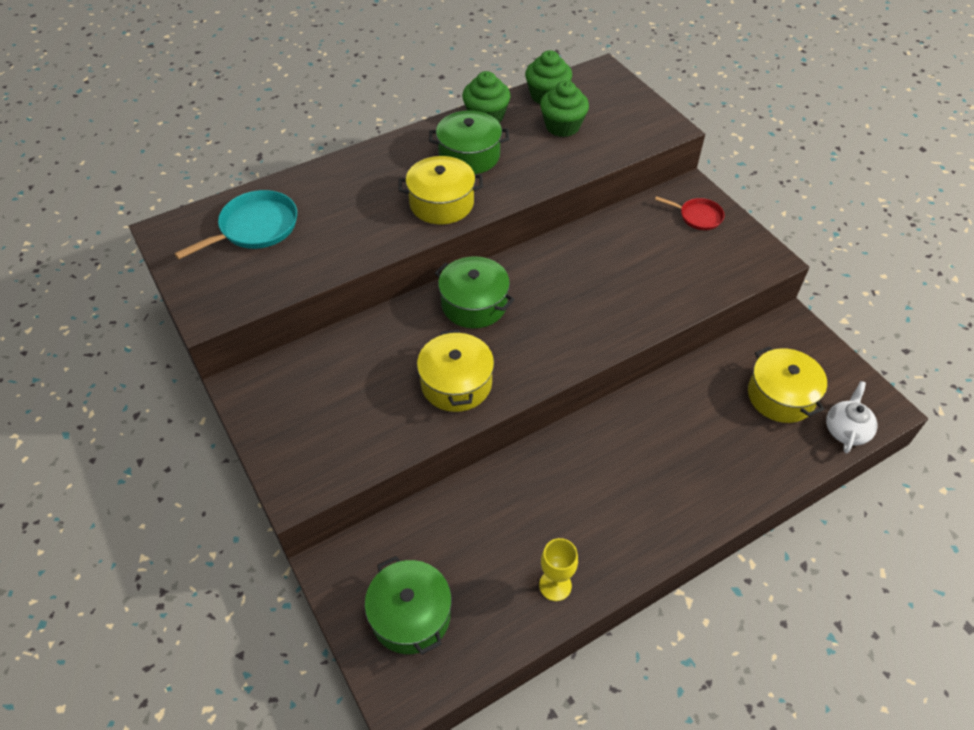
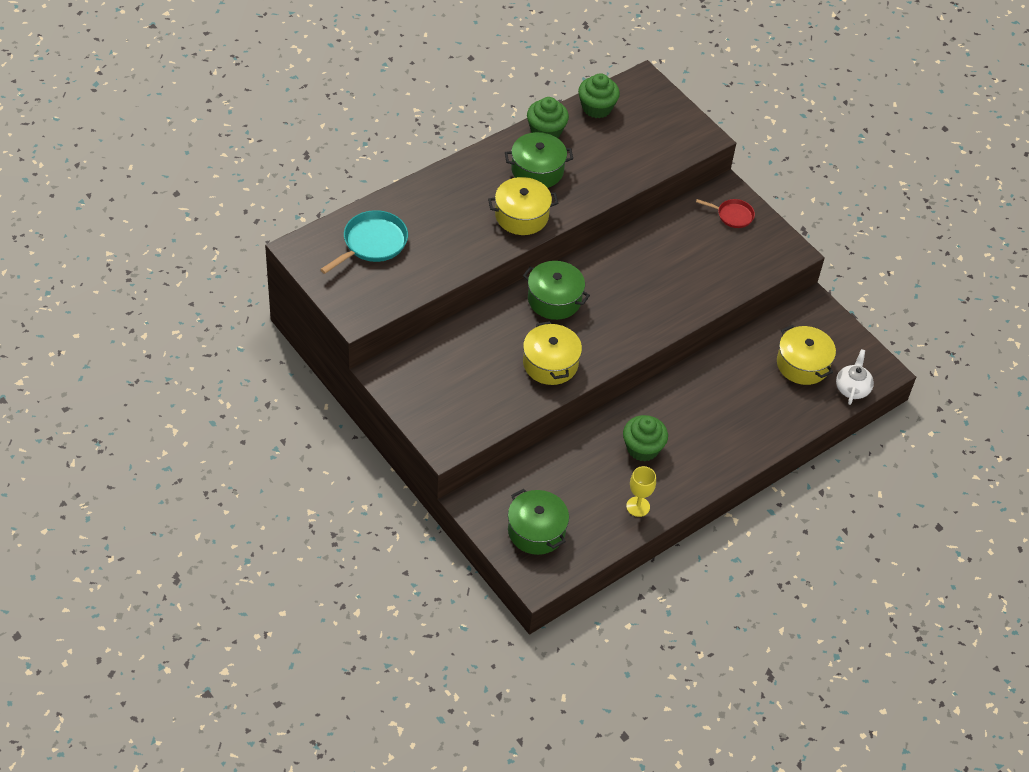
camera: 10 degrees left, 0 degrees up
green cupcake [540,80,589,137] -> green cupcake moved to [623,415,668,461]

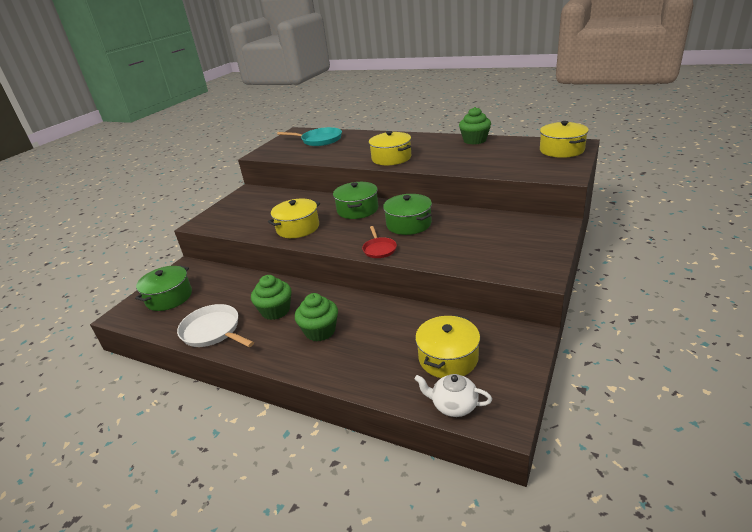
camera: 70 degrees right, 20 degrees down
green pot [505,132,573,188] -> green pot moved to [383,194,432,235]
green cupcake [578,73,620,118] -> green cupcake moved to [295,293,338,342]
yellow goblet [626,466,656,517] -> white pan [177,304,254,347]
red pan [696,199,755,228] -> red pan moved to [362,226,397,258]
white teapot [836,349,874,405] -> white teapot turned 150 degrees counterclockwise [414,374,492,417]
none -> yellow pot [540,121,589,158]

